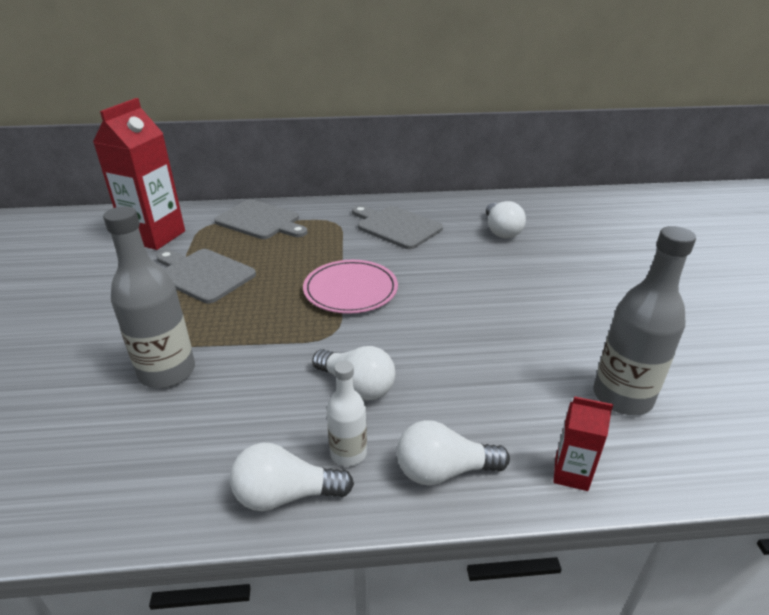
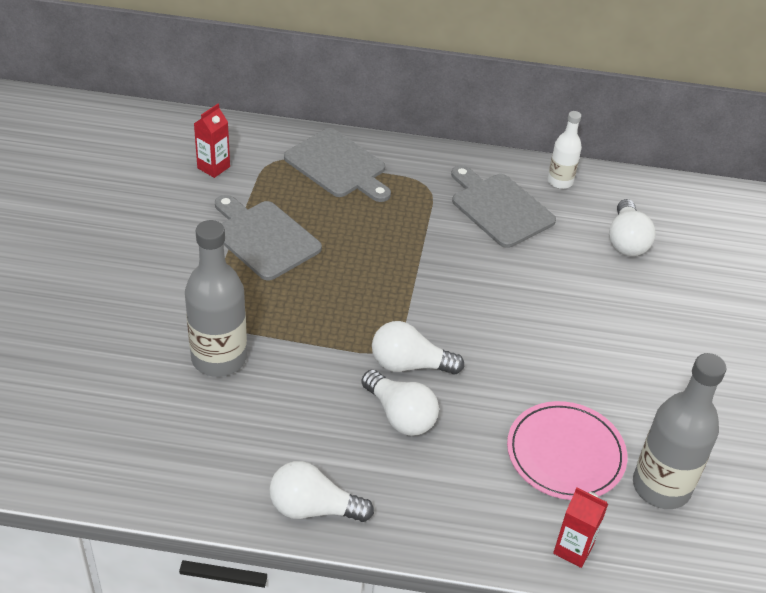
camera: 10 degrees right, 10 degrees up
red carton [93,98,185,250] -> red carton [194,104,230,178], size x0.47
pink plate [303,260,398,314] -> pink plate moved to [507,401,627,500]
white bottle [327,361,367,466] -> white bottle moved to [548,111,582,189]
white light bulb [397,420,510,486] -> white light bulb moved to [372,321,464,375]

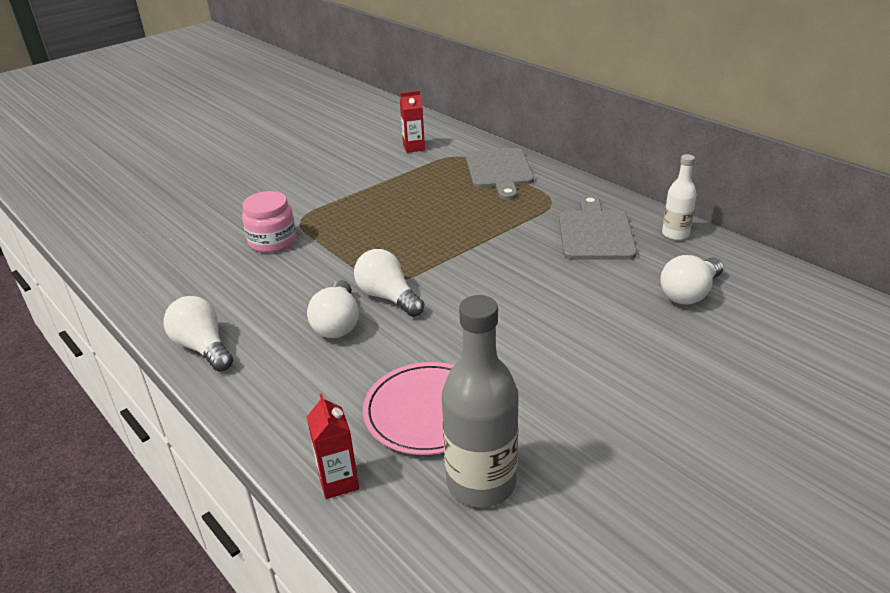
camera: 45 degrees right, 10 degrees down
grey bottle [185,220,247,377] -> pink jar [242,191,296,253]
grey cutting board [215,195,322,281] -> none

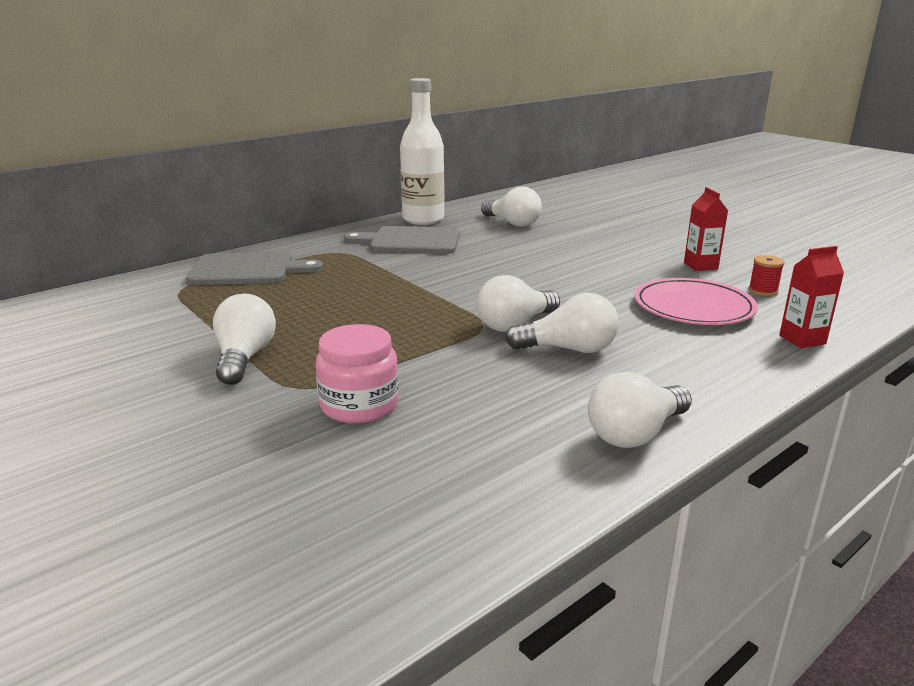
camera: 90 degrees left, 10 degrees down
red carton [400,91,425,153] -> red carton moved to [684,187,728,271]
grey bottle [442,295,519,507] -> red spool [749,255,785,296]
white bottle [662,154,697,240] -> white bottle [400,78,445,225], size x1.77
none -> white light bulb [213,294,276,385]

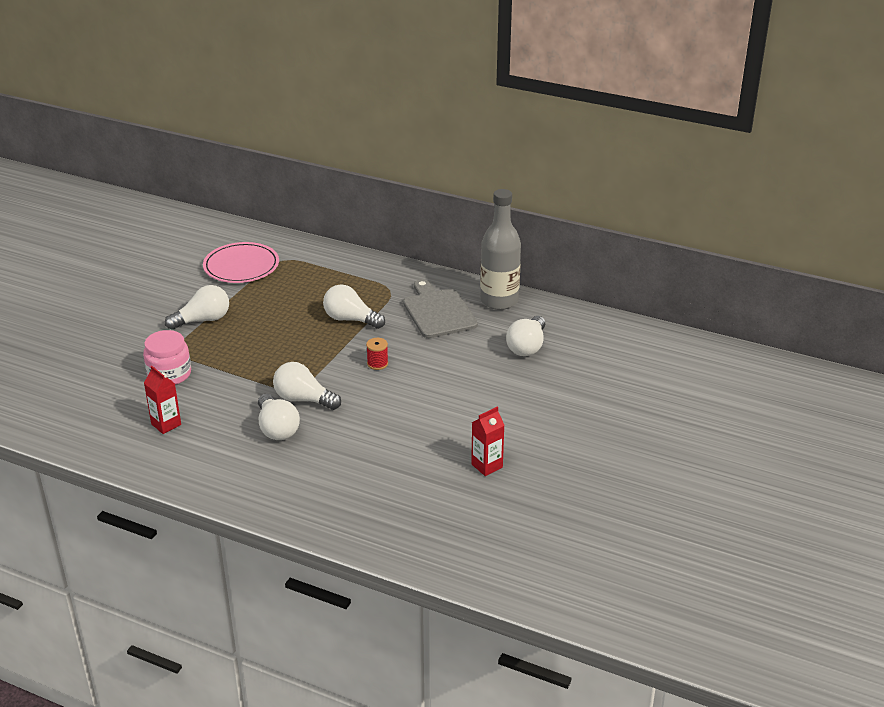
camera: 65 degrees right, 10 degrees up
grey cutting board [186,252,323,285] -> none
white bottle [400,78,445,225] -> grey bottle [480,189,521,310]
white light bulb [588,372,692,448] -> white light bulb moved to [323,285,385,329]
pink plate [634,278,758,325] -> pink plate moved to [203,242,279,283]
red spool [749,255,785,296] -> red spool moved to [366,338,388,370]
red carton [779,246,844,348] -> red carton moved to [144,366,181,434]

